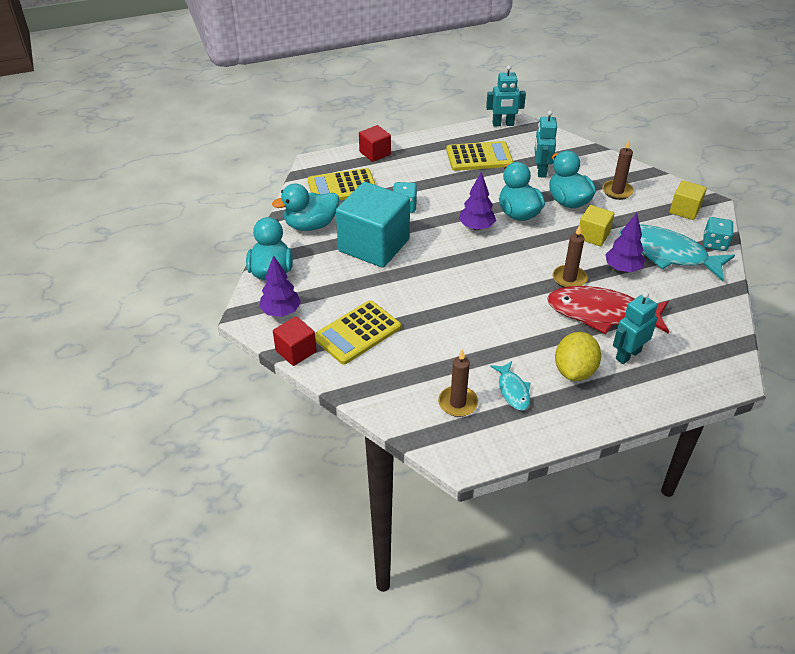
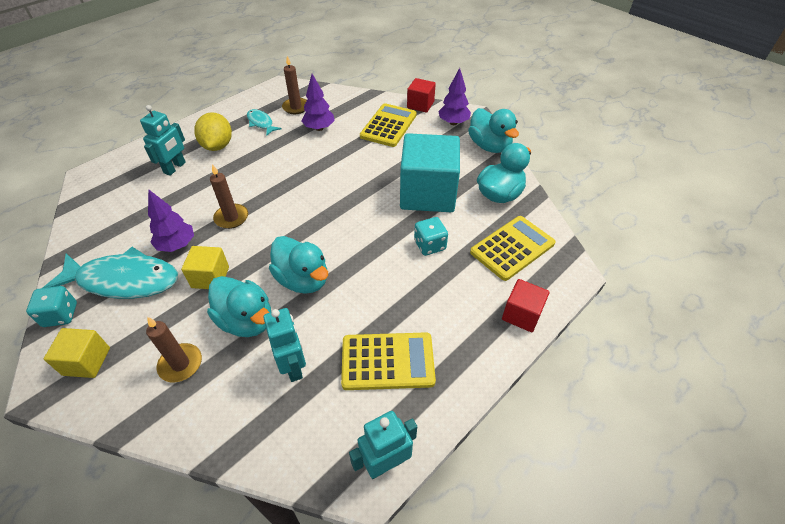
camera: 155 degrees right, 5 degrees up
yellow calculator [446,141,513,171] -> yellow calculator turned 150 degrees counterclockwise [341,332,436,390]
purple tree [459,172,496,230] -> purple tree moved to [302,74,335,131]
red fish [547,286,669,334] -> none

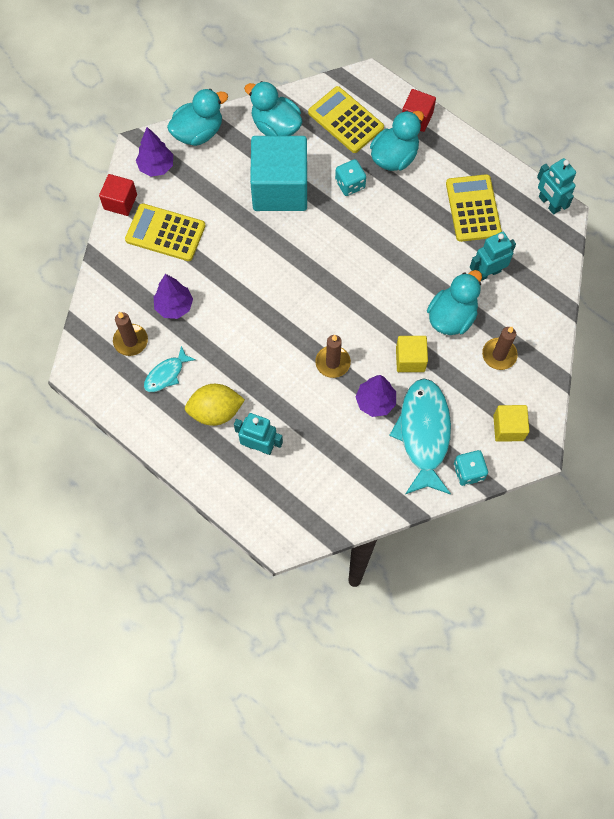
camera: 95 degrees left, 20 degrees up
turquoise duck [269,236,328,294] -> turquoise duck moved to [370,111,424,171]

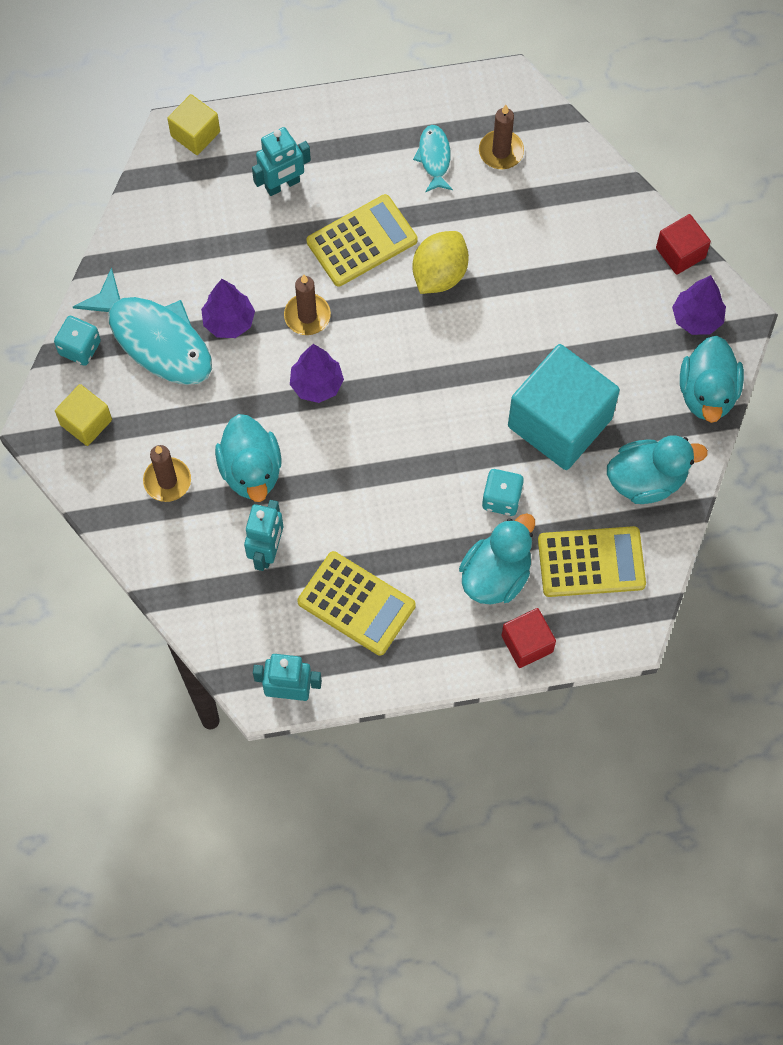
camera: 130 degrees right, 0 degrees up
yellow calculator [125,203,206,261] -> yellow calculator moved to [307,194,418,287]
purple tree [153,274,193,319] -> purple tree moved to [290,344,344,403]
yellow lemon [185,384,245,426] -> yellow lemon moved to [412,231,469,294]
turquoise duck [370,111,424,171] -> turquoise duck turned 135 degrees counterclockwise [459,513,535,605]
yellow cube [396,336,428,372] -> yellow cube moved to [167,94,220,155]

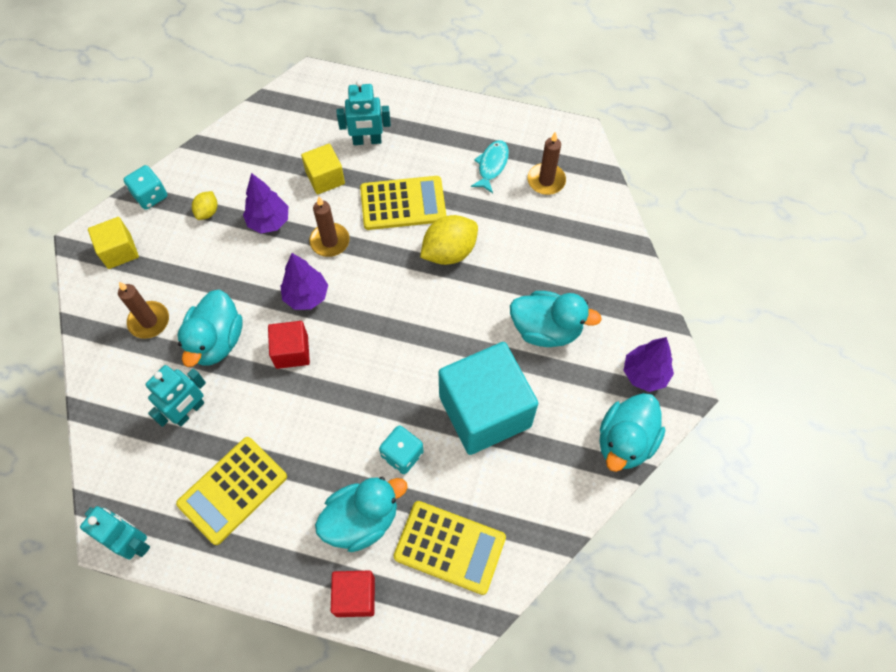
camera: 25 degrees right, 5 degrees down
turquoise fish [73,267,212,385] -> yellow lemon [192,191,217,220]
yellow cube [167,94,220,155] -> yellow cube moved to [301,144,345,195]
yellow calculator [297,551,416,656] -> yellow calculator turned 75 degrees clockwise [176,437,287,545]
turquoise duck [607,435,708,504] -> turquoise duck moved to [510,291,602,347]
red cube [656,214,711,275] -> red cube moved to [268,321,310,369]

